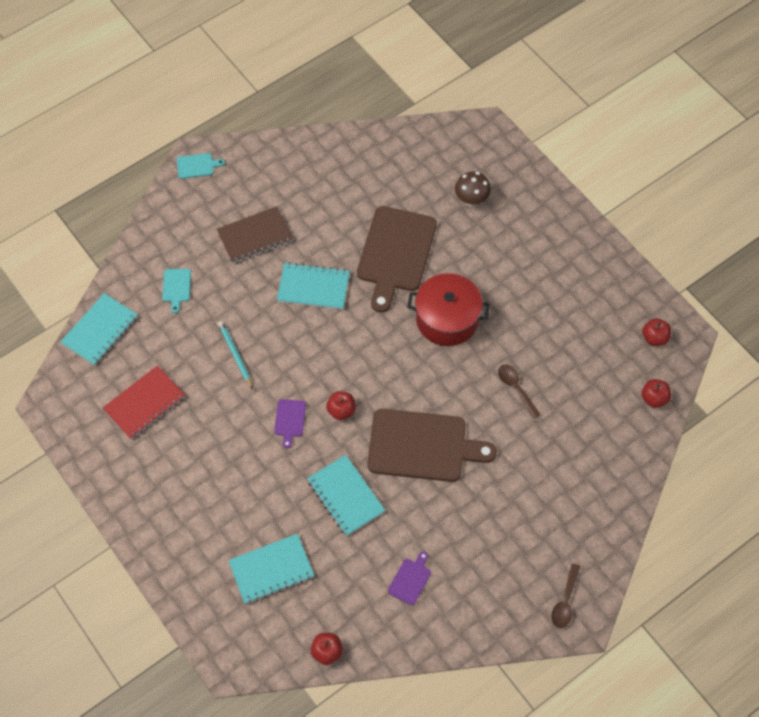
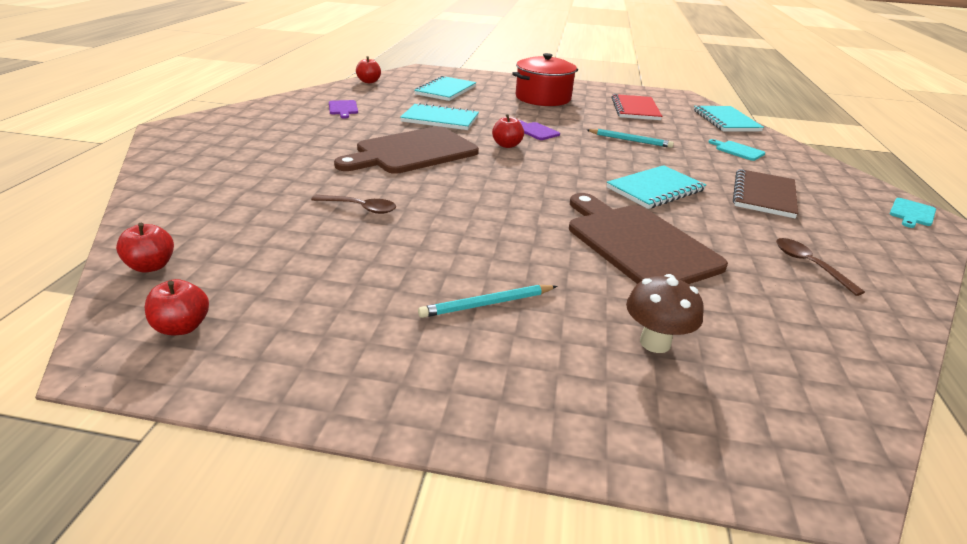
camera: 135 degrees right, 30 degrees down
red pot [407,273,490,346] -> red pot moved to [512,53,578,106]
brown spoon [551,563,580,628] -> brown spoon moved to [776,238,865,296]
none -> turquoise pencil [418,285,557,318]

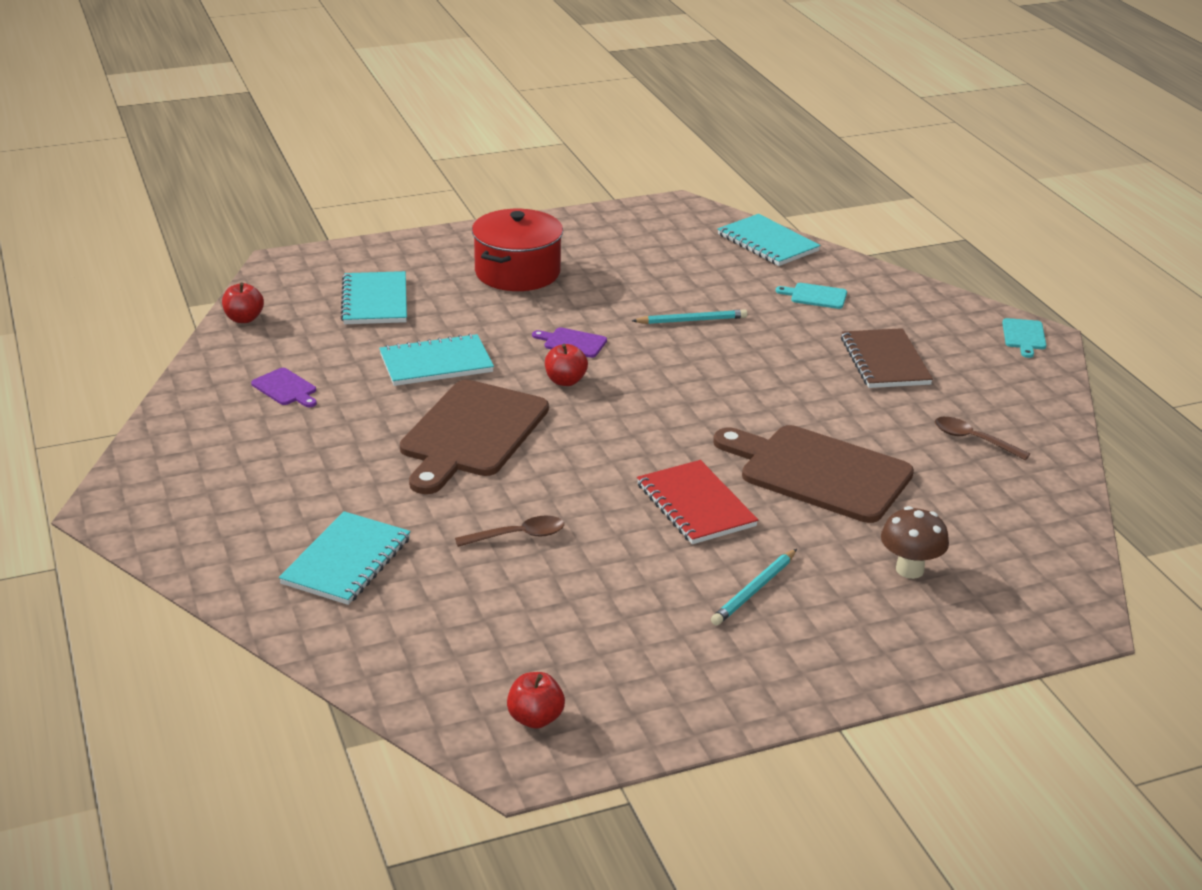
camera: 30 degrees left, 0 degrees up
red apple [116,223,174,273] -> none
turquoise notebook [607,165,706,209] -> turquoise notebook moved to [279,511,411,605]
red notebook [612,94,662,120] -> red notebook moved to [637,460,758,544]

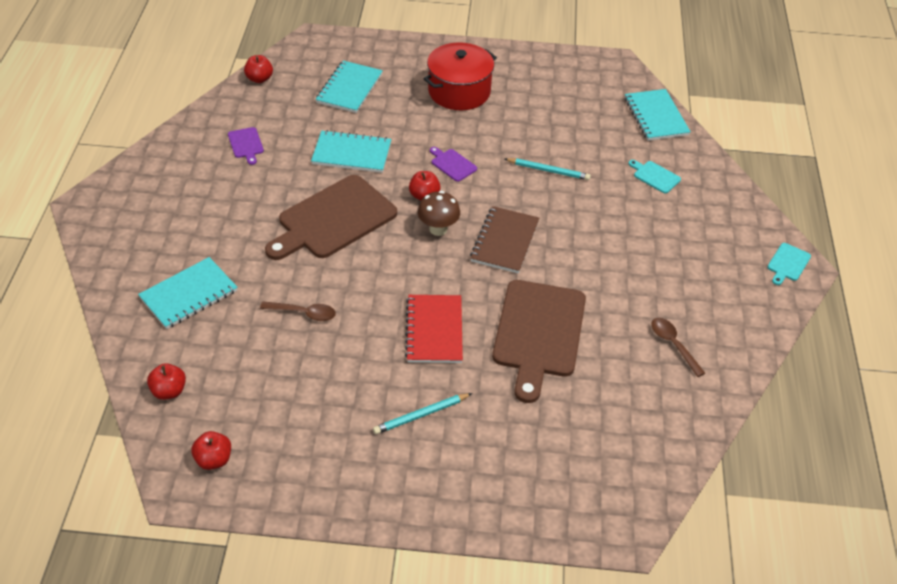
camera: 25 degrees right, 15 degrees up
brown cutting board [713,425,914,523] -> brown cutting board turned 135 degrees counterclockwise [492,280,586,403]
brown notebook [841,328,933,388] -> brown notebook moved to [470,206,539,274]
brown mushroom [881,506,949,579] -> brown mushroom moved to [418,191,460,236]
none -> red apple [147,363,186,400]

